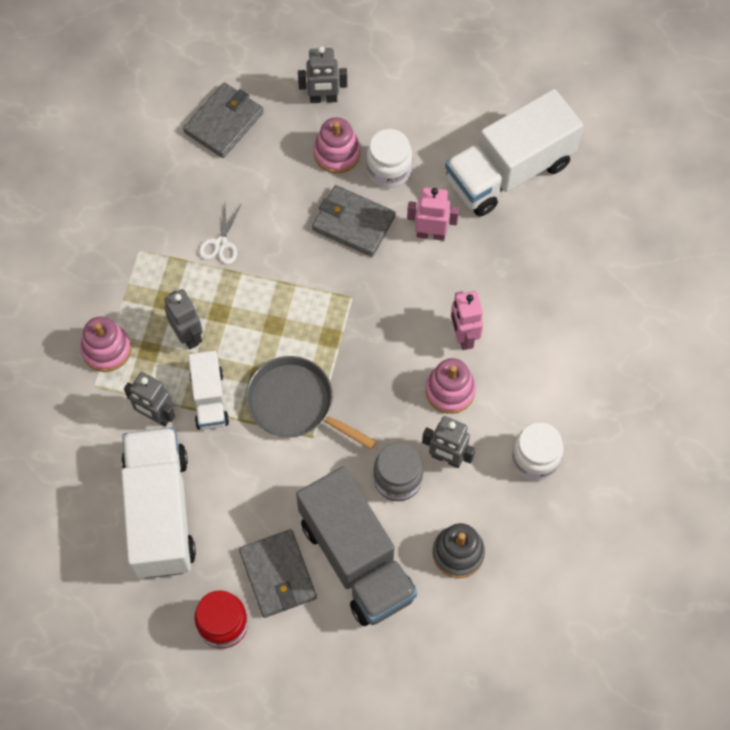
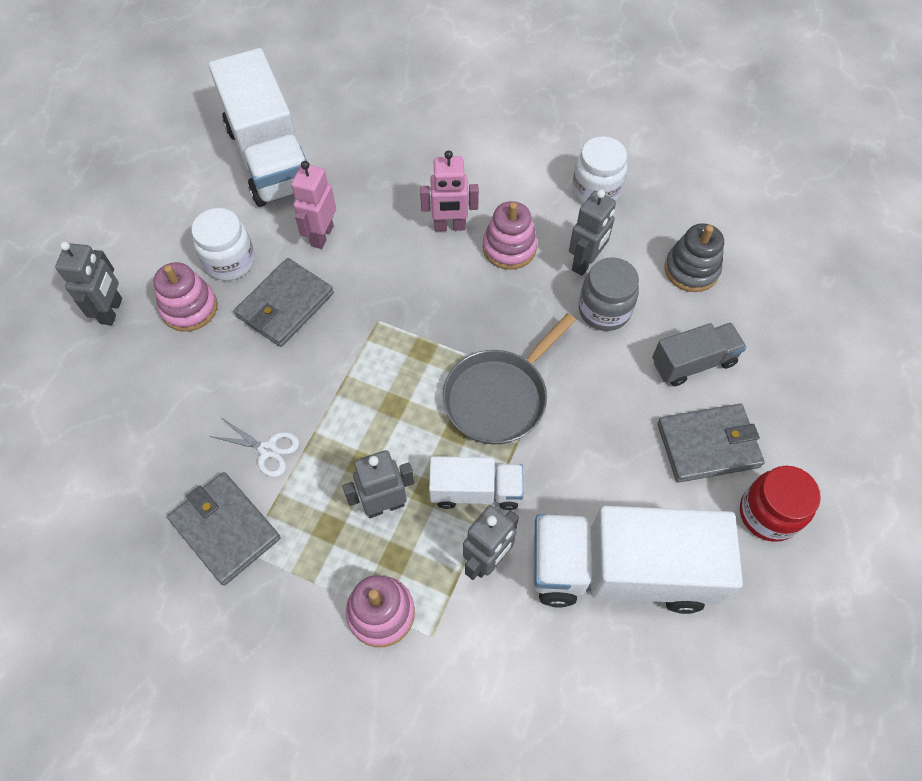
camera: 80 degrees left, 5 degrees down
grey wallet [183,82,264,158] -> grey wallet moved to [167,472,281,585]
grey truck [296,466,417,626] -> grey truck [652,323,747,386], size x0.52

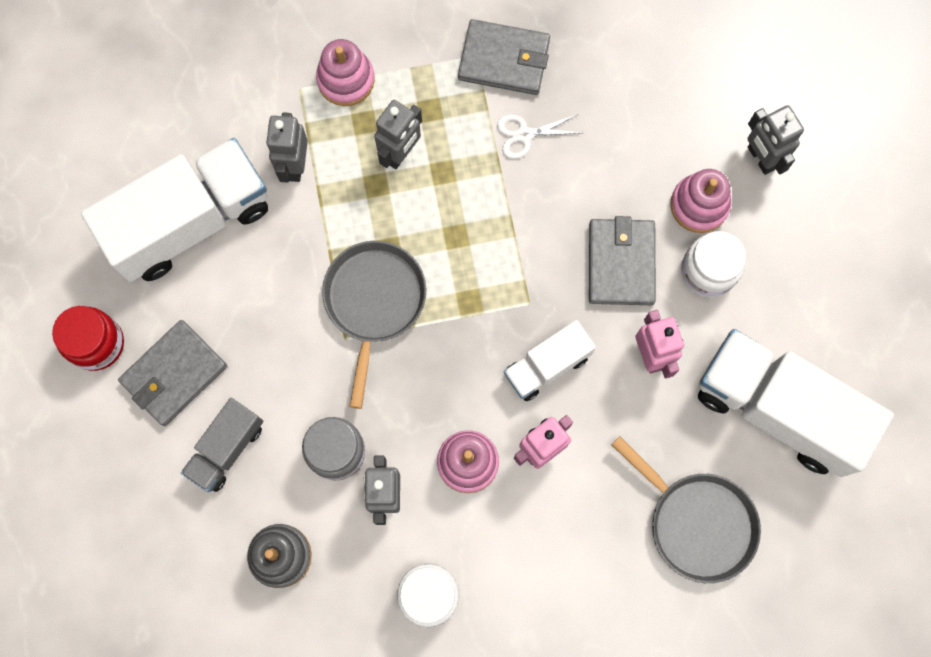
camera: 145 degrees right, 15 degrees up
white truck [429,456,523,510] -> white truck moved to [504,320,596,401]
none -> grey pan [612,436,761,583]

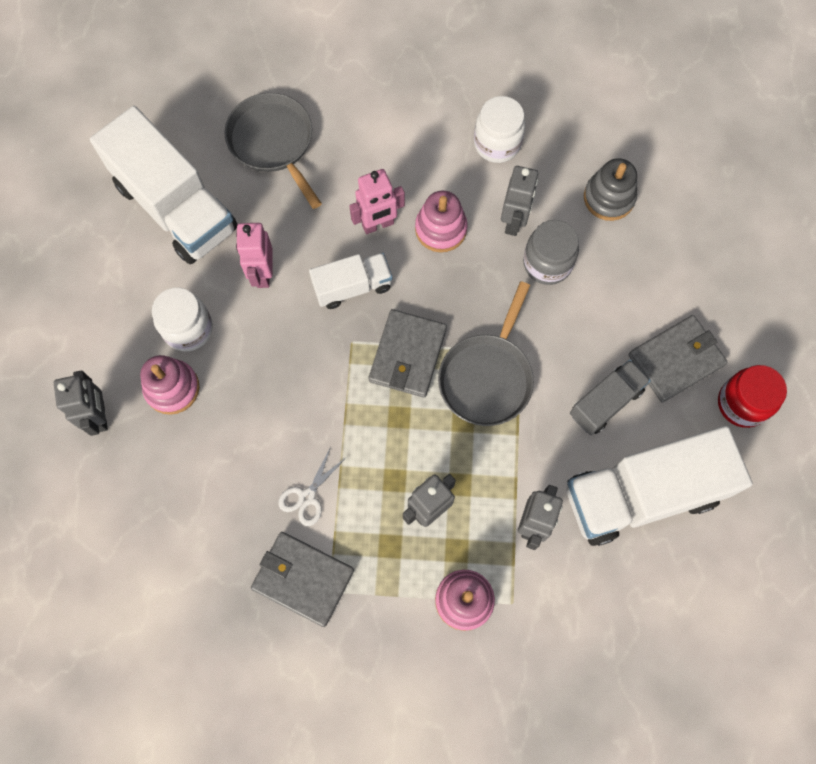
camera: 165 degrees left, 5 degrees down
grey truck [181,398,263,492] -> grey truck moved to [570,360,651,435]
white scissors [497,114,580,159] -> white scissors turned 120 degrees clockwise [278,447,347,526]
grey wallet [589,216,656,305] -> grey wallet moved to [369,309,447,398]

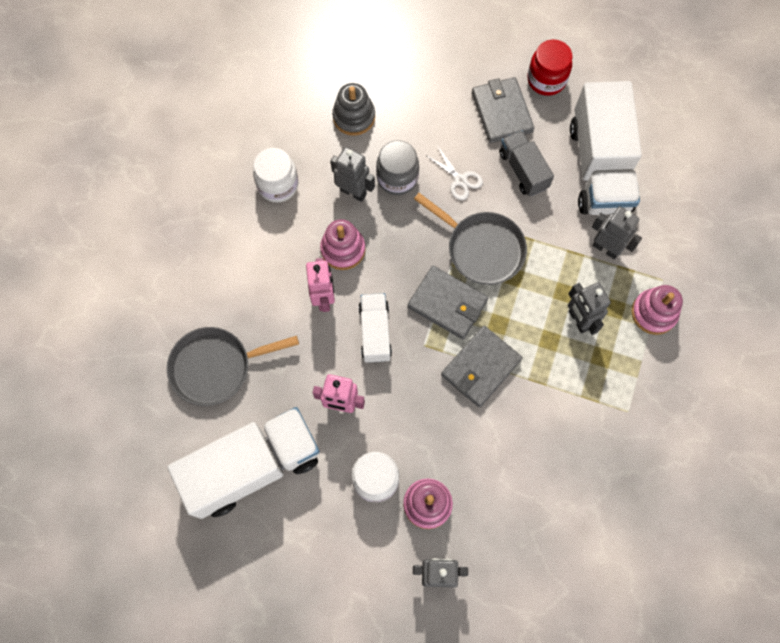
camera: 75 degrees left, 0 degrees up
grey wallet [251,532,354,627] -> grey wallet moved to [441,326,522,407]
white scissors [278,447,347,526] -> white scissors moved to [427,147,483,200]

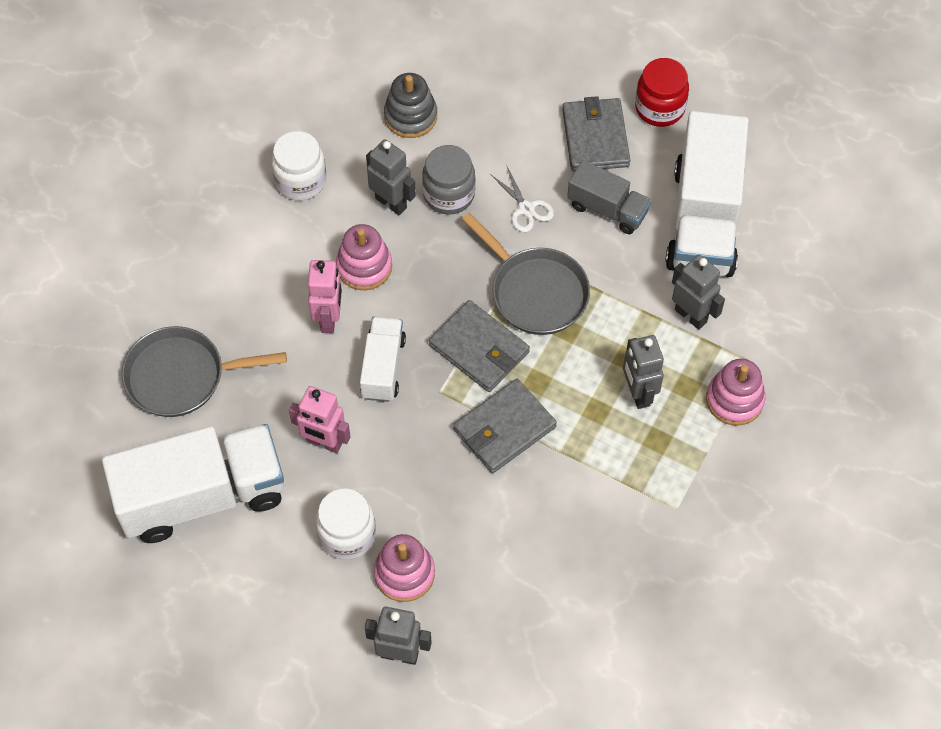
camera: 10 degrees right, 10 degrees down
grey truck [499,130,554,196] -> grey truck turned 135 degrees clockwise [567,160,651,234]

